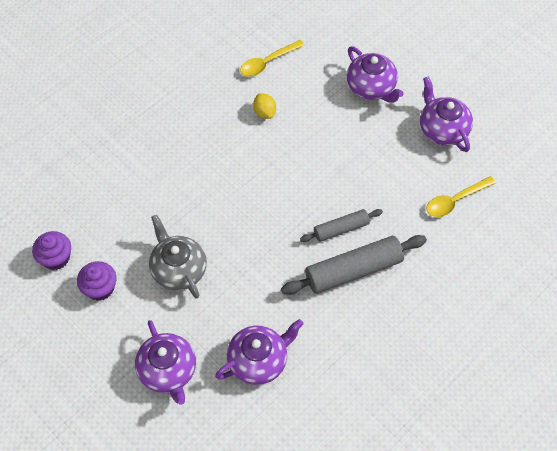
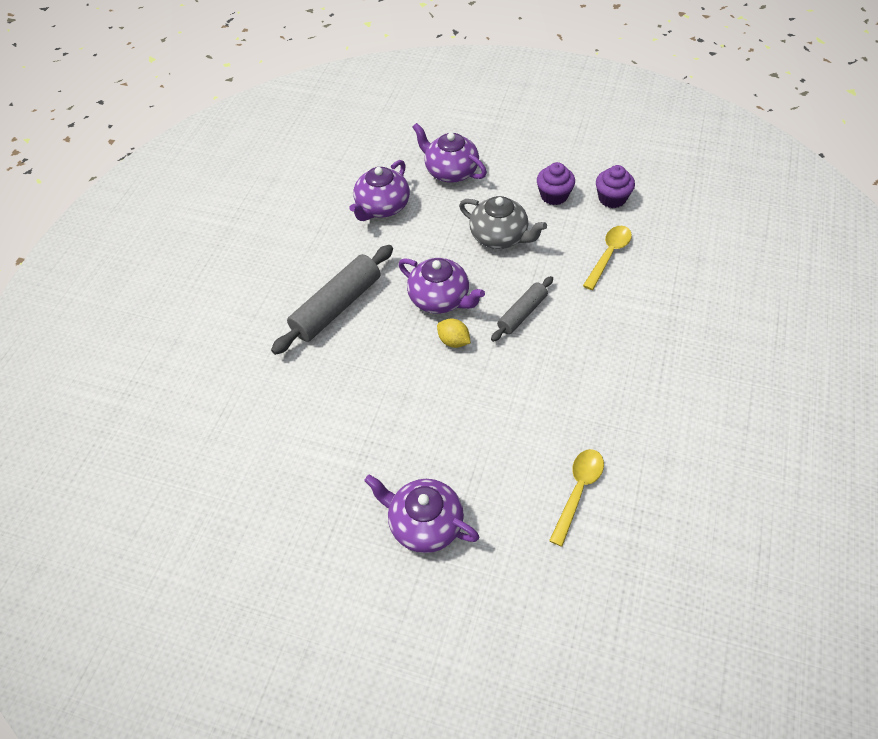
camera: 155 degrees right, 5 degrees down
yellow lemon [253,93,276,119] -> yellow lemon moved to [437,319,471,348]
grey rolling pin [300,209,383,242] -> grey rolling pin moved to [491,276,553,342]
purple teapot [420,76,473,152] -> purple teapot moved to [399,258,485,314]
yellow spoon [427,176,496,217] -> yellow spoon moved to [583,226,632,290]

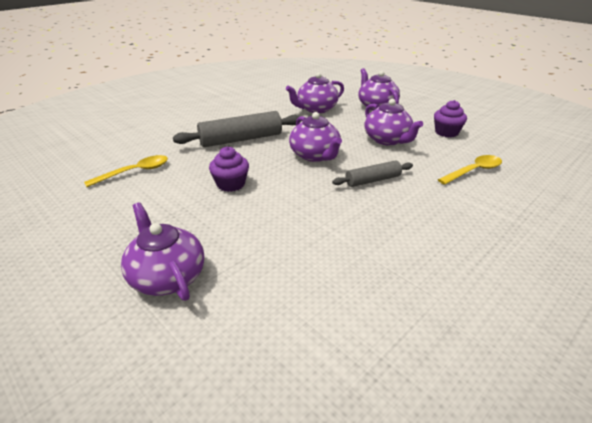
camera: 25 degrees right, 20 degrees down
yellow lemon [437,319,471,348] -> none
grey teapot [459,196,547,249] -> purple teapot [364,99,423,145]
yellow spoon [549,449,604,547] -> yellow spoon moved to [84,155,168,187]
purple cupcake [596,165,635,208] -> purple cupcake moved to [209,147,249,192]

